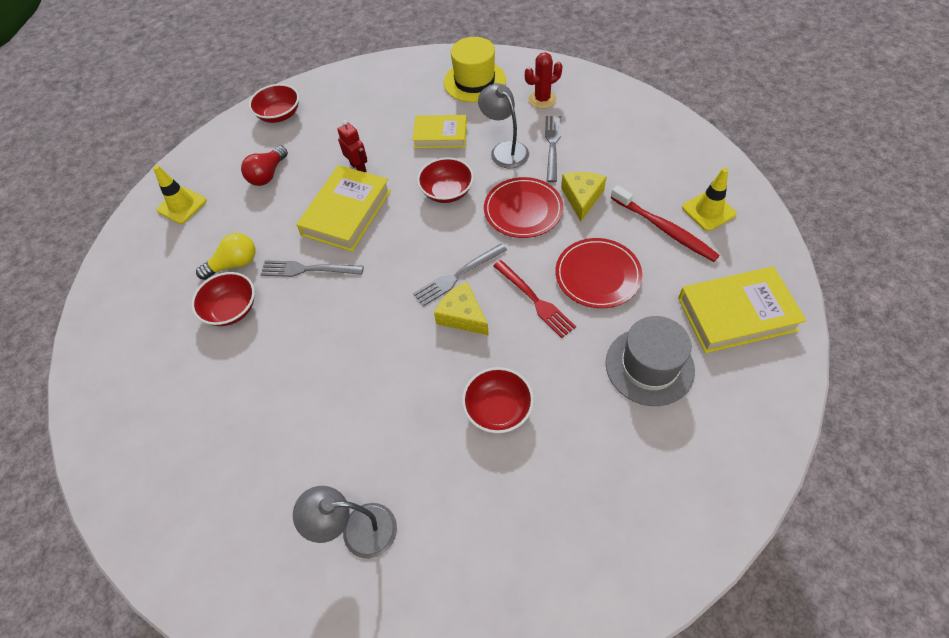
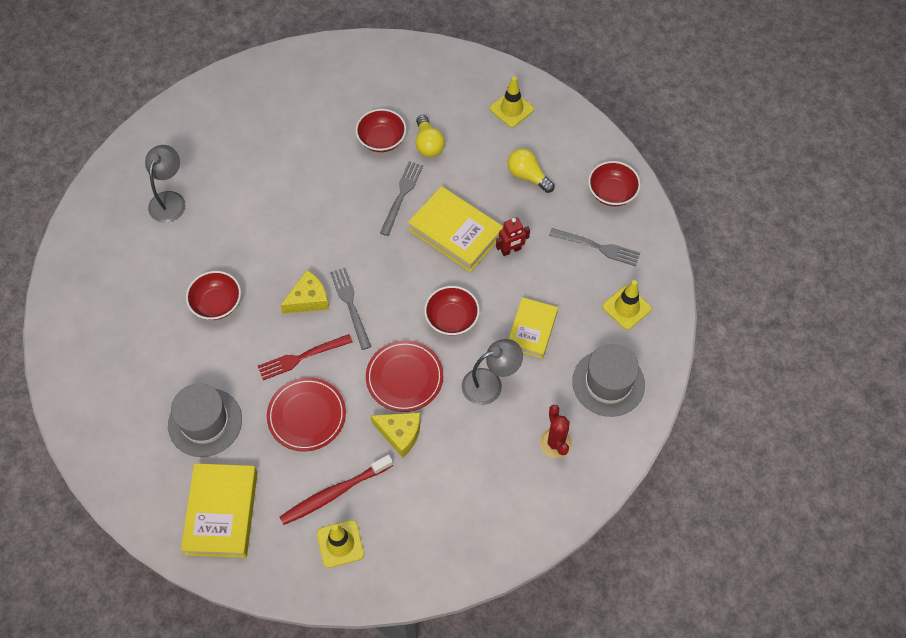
camera: 100 degrees right, 5 degrees up
red light bulb [241,146,288,186] -> yellow light bulb [508,148,555,193]
yellow hat [444,37,506,102] -> grey hat [572,344,645,417]
grey fork [545,116,561,183] -> grey fork moved to [549,228,640,266]
none -> yellow traffic cone [602,280,652,330]

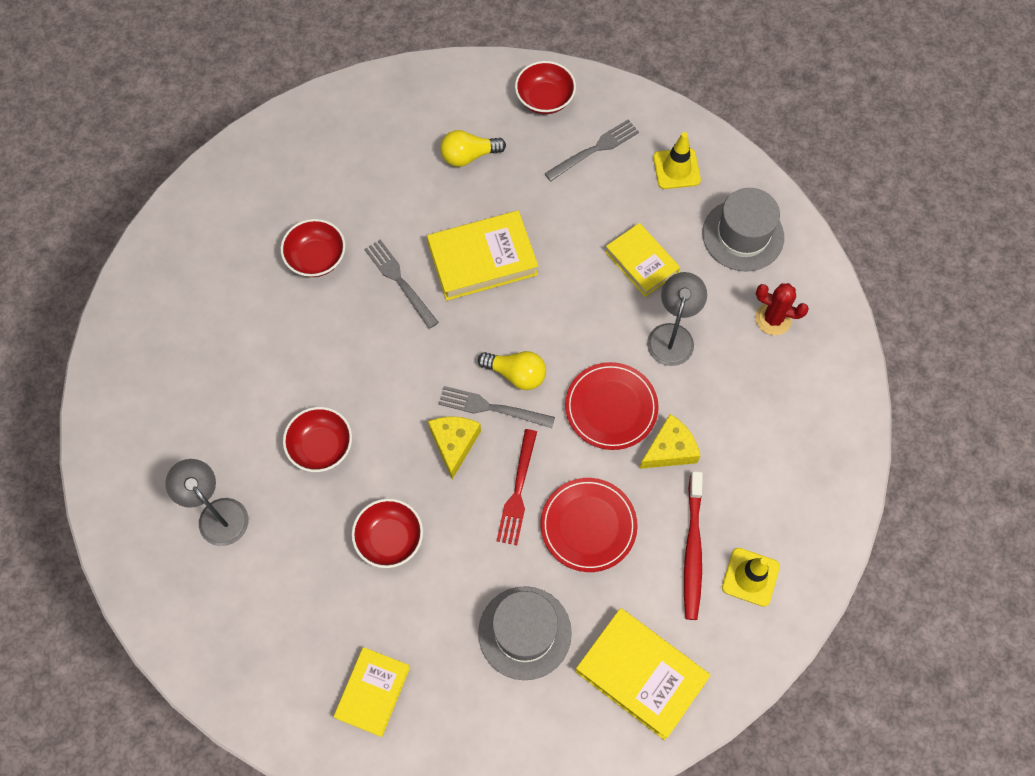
camera: 55 degrees left, 5 degrees up
yellow light bulb [416,115,445,157] -> yellow light bulb moved to [478,351,546,390]
red bowl [424,286,480,336] -> red bowl moved to [283,407,352,472]
yellow traffic cone [490,76,534,128] -> none
red robot [496,217,530,256] -> none
none -> yellow book [334,647,410,737]

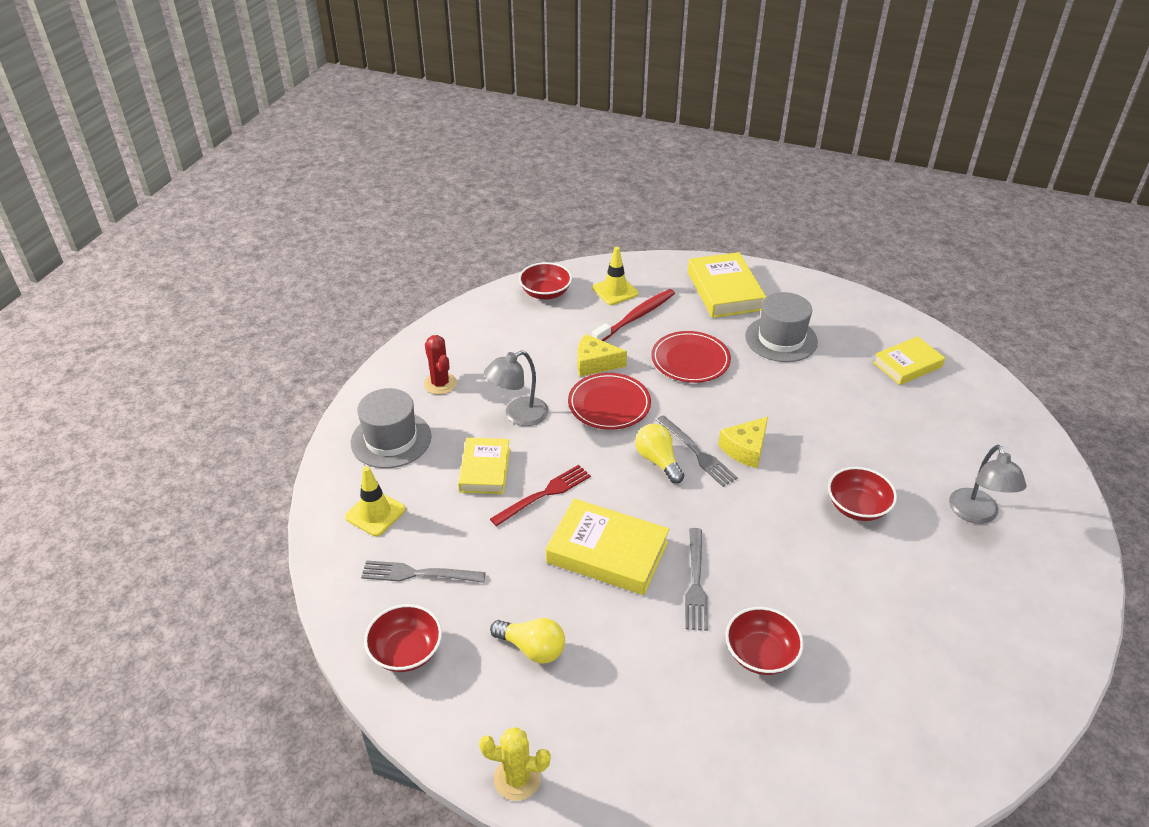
camera: 140 degrees left, 25 degrees down
red bowl [352,498,423,568] -> red bowl moved to [519,262,572,300]
red fork [497,429,537,545] -> red fork moved to [490,465,591,526]
none -> yellow cactus [479,727,551,801]

